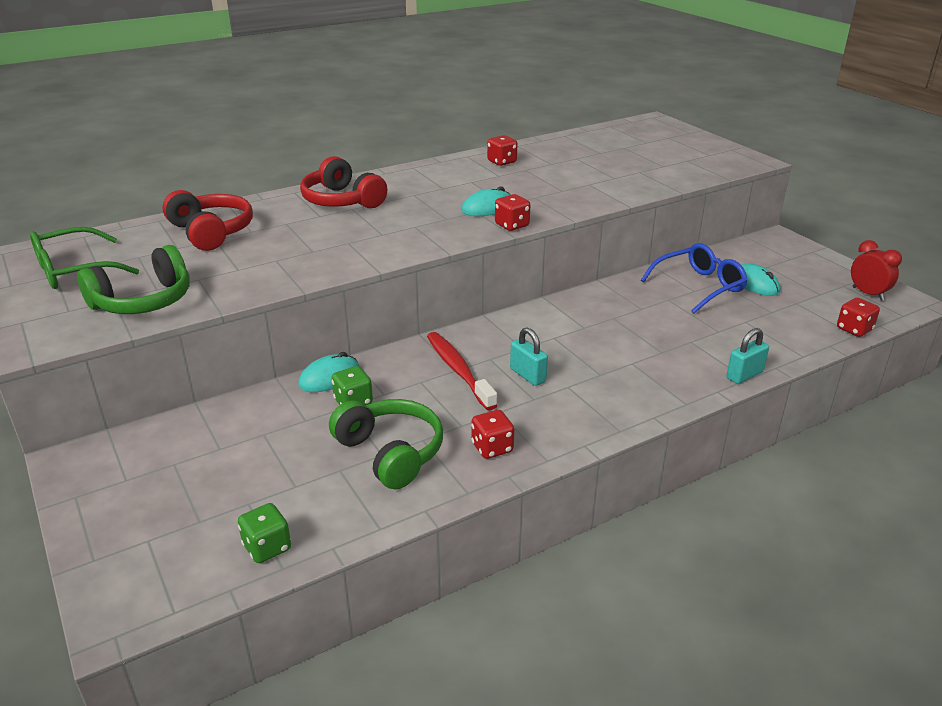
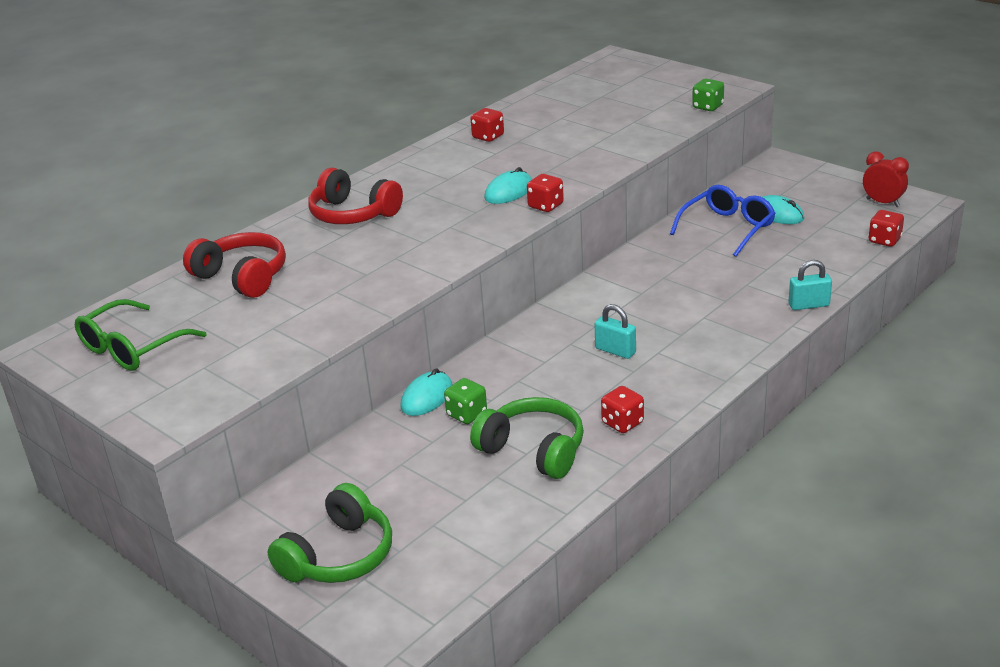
camera: 15 degrees left, 0 degrees up
green headphones [77,245,190,314] -> green headphones moved to [268,483,392,583]
green dice [238,503,291,563] -> green dice moved to [692,78,724,111]
red toothbrush [427,332,498,410] -> none
turquoise padlock [726,328,769,384] -> turquoise padlock turned 45 degrees clockwise [788,260,832,310]

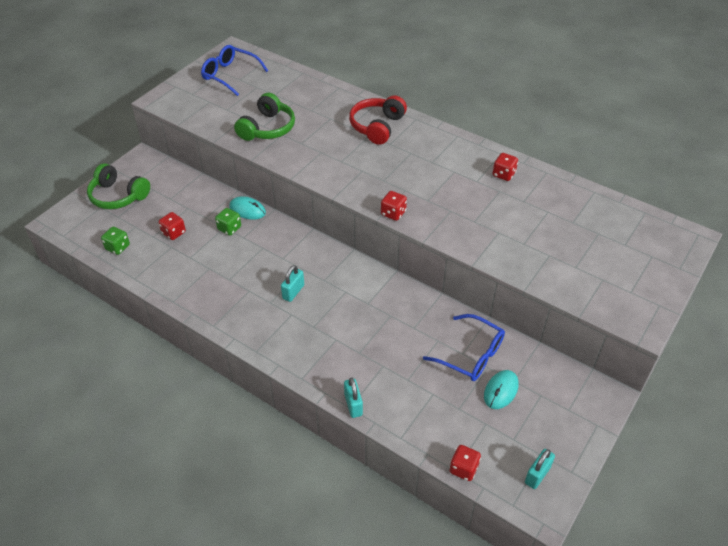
camera: 80 degrees right, 15 degrees up
green glasses [75,299,206,371] -> blue glasses [201,45,268,96]
red headphones [183,232,286,298] -> none
green headphones [470,397,584,479] -> green headphones moved to [234,93,295,141]
turquoise mouse [484,167,532,204] -> none
red dice [601,386,644,433] -> red dice moved to [159,212,186,240]
green dice [692,78,724,111] -> green dice moved to [101,227,130,255]
red clock [863,151,909,207] -> turquoise padlock [525,449,555,489]

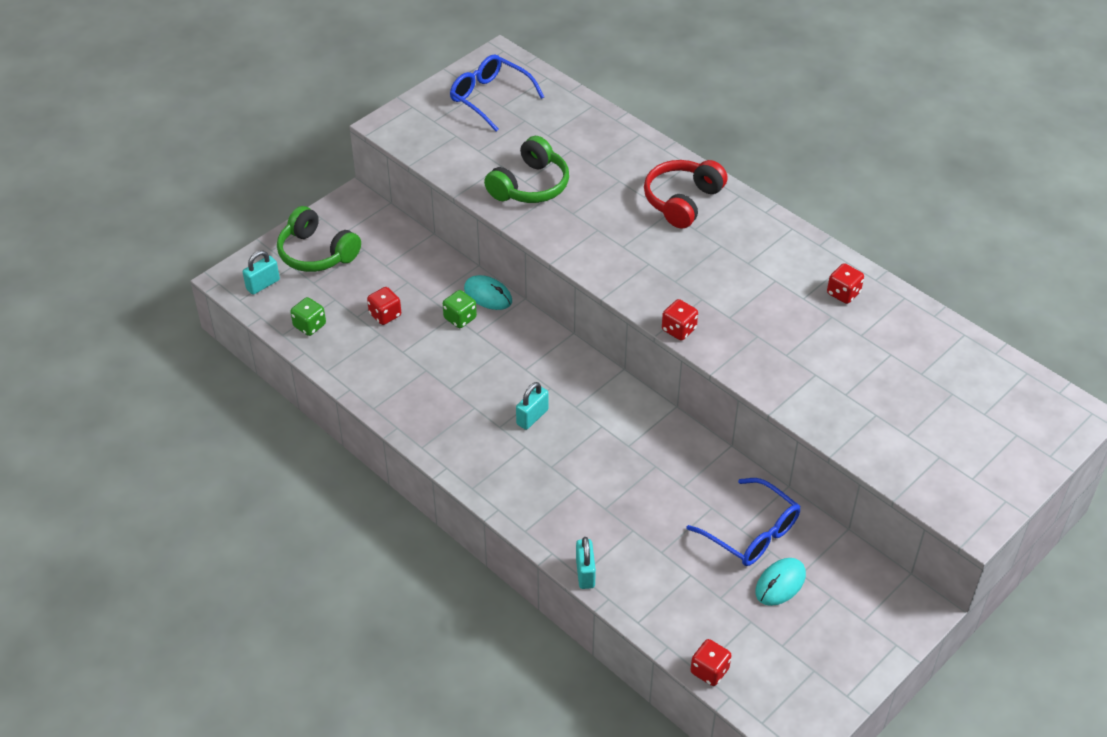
camera: 10 degrees right, 0 degrees up
turquoise padlock [525,449,555,489] -> turquoise padlock moved to [243,250,280,295]

